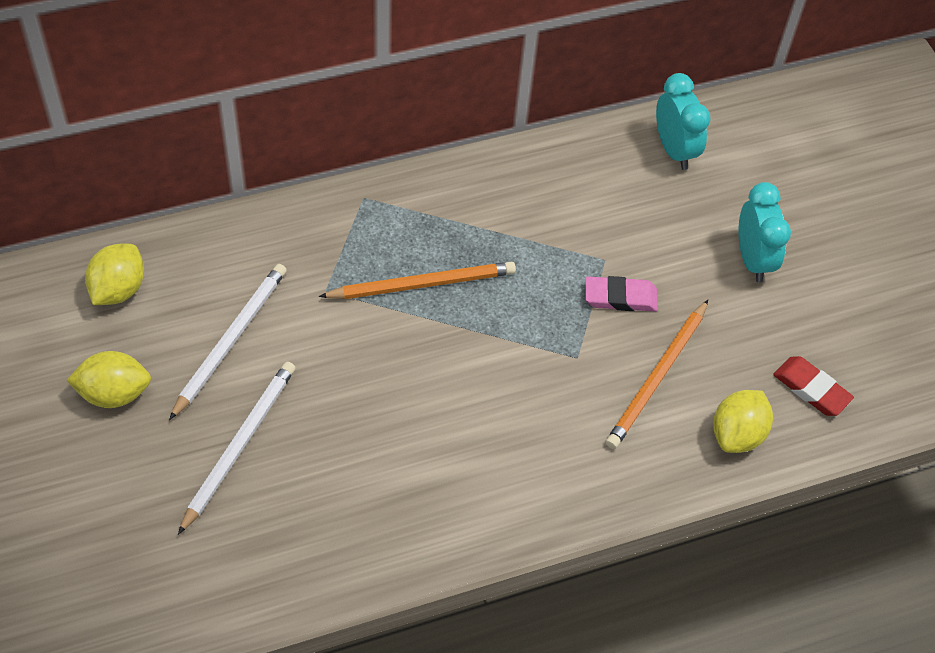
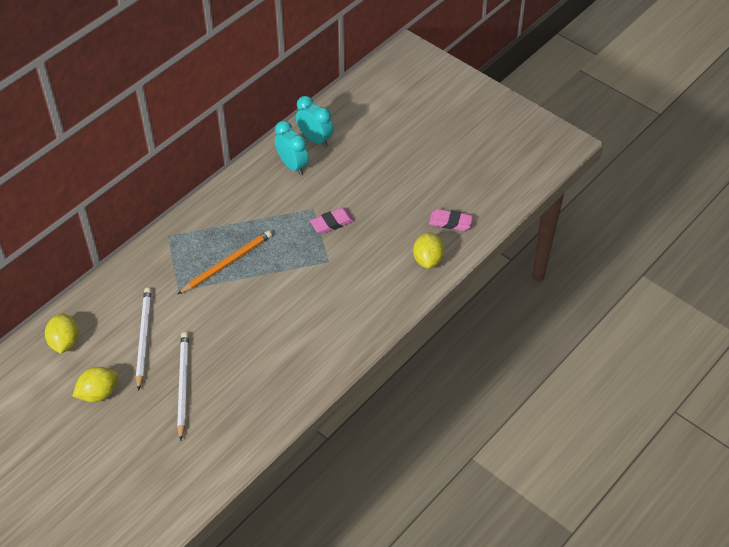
camera: 25 degrees left, 5 degrees down
orange pencil [606,300,708,449] -> none
turquoise clock [738,182,791,283] -> turquoise clock moved to [275,121,309,175]
red eraser [773,356,854,416] -> pink eraser [429,209,473,231]

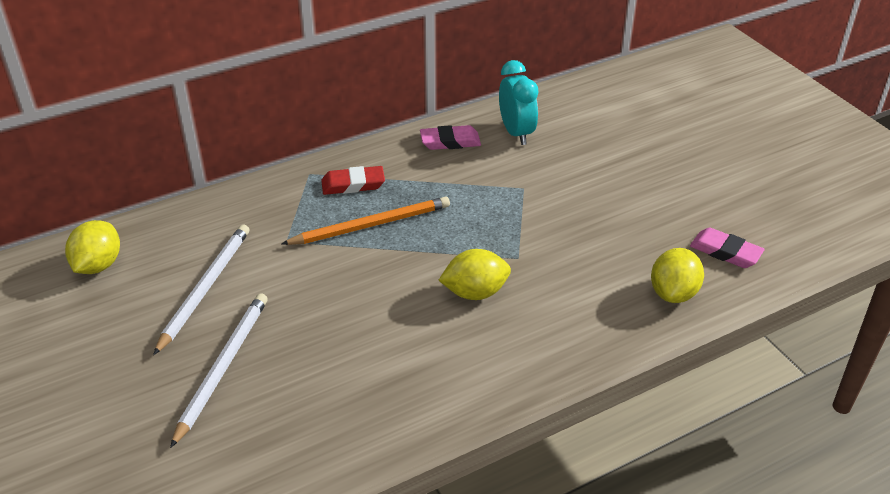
camera: 20 degrees right, 10 degrees down
yellow lemon [72,367,118,402] -> yellow lemon moved to [439,249,511,300]
turquoise clock [296,96,333,147] -> none
pink eraser [310,208,355,234] -> pink eraser moved to [420,125,481,150]
none -> red eraser [321,166,385,195]

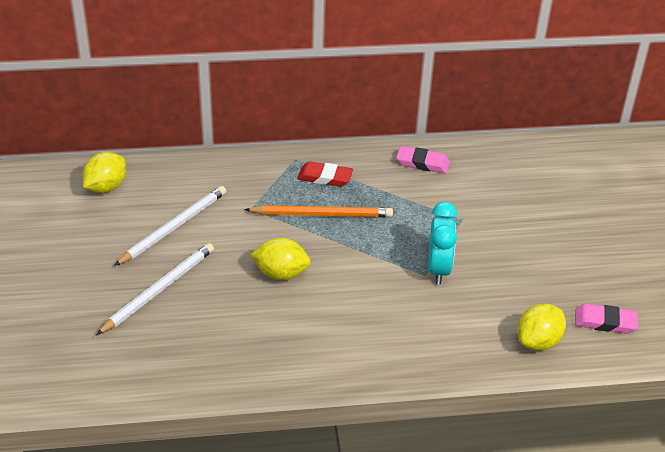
camera: 20 degrees right, 0 degrees up
yellow lemon [439,249,511,300] -> yellow lemon moved to [250,238,311,280]
turquoise clock [499,60,538,145] -> turquoise clock moved to [428,202,457,284]
pink eraser [690,228,765,268] -> pink eraser turned 45 degrees counterclockwise [575,303,638,334]

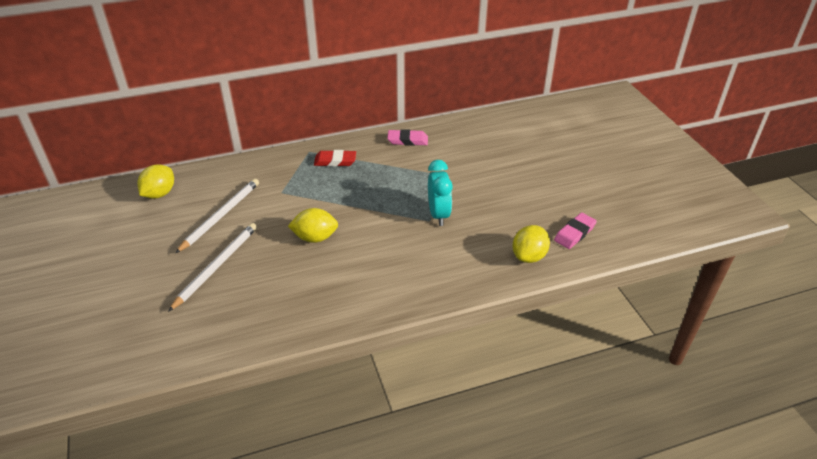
camera: 10 degrees left, 0 degrees up
orange pencil [244,205,393,217] -> none
pink eraser [575,303,638,334] -> pink eraser turned 45 degrees counterclockwise [554,213,597,249]

